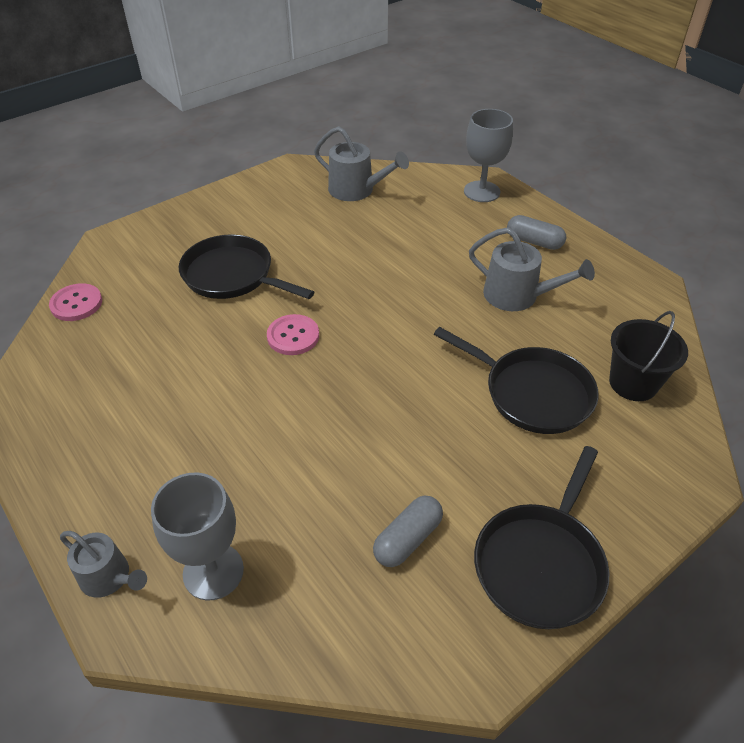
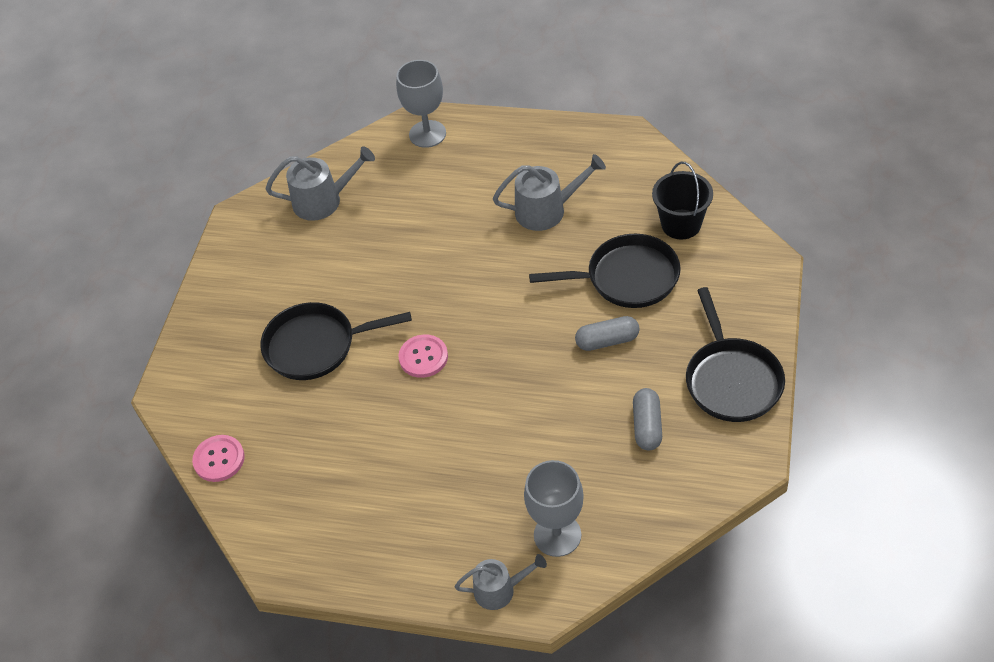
camera: 35 degrees left, 5 degrees up
grey capsule [507,215,566,250] -> grey capsule moved to [575,316,640,351]

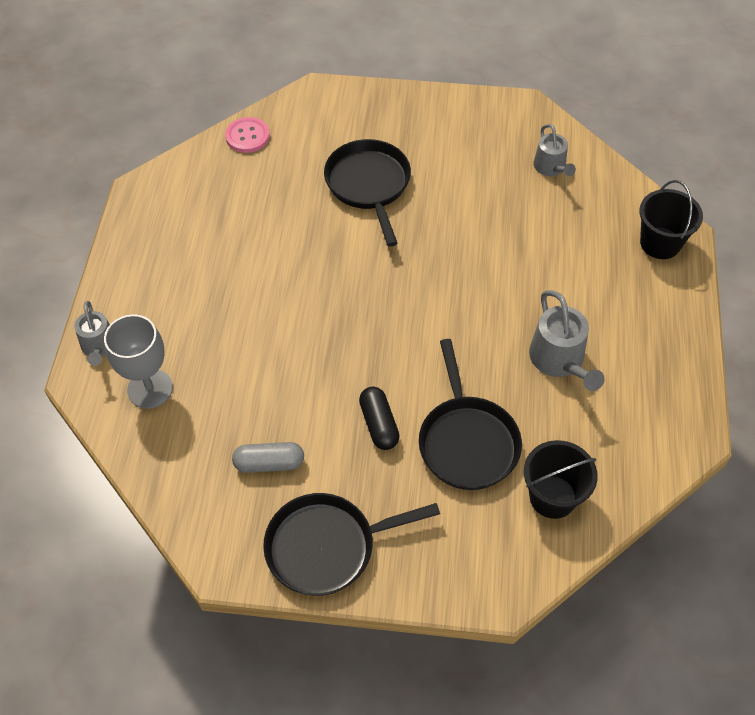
camera: 80 degrees right, 5 degrees up
grey watering can [266,146,375,221] -> grey watering can [534,124,576,176], size x0.66
grey goblet [396,60,446,148] -> black bucket [639,180,703,259]
pink button [399,334,448,378] -> none
grey capsule [575,316,640,351] -> black capsule [359,387,400,450]

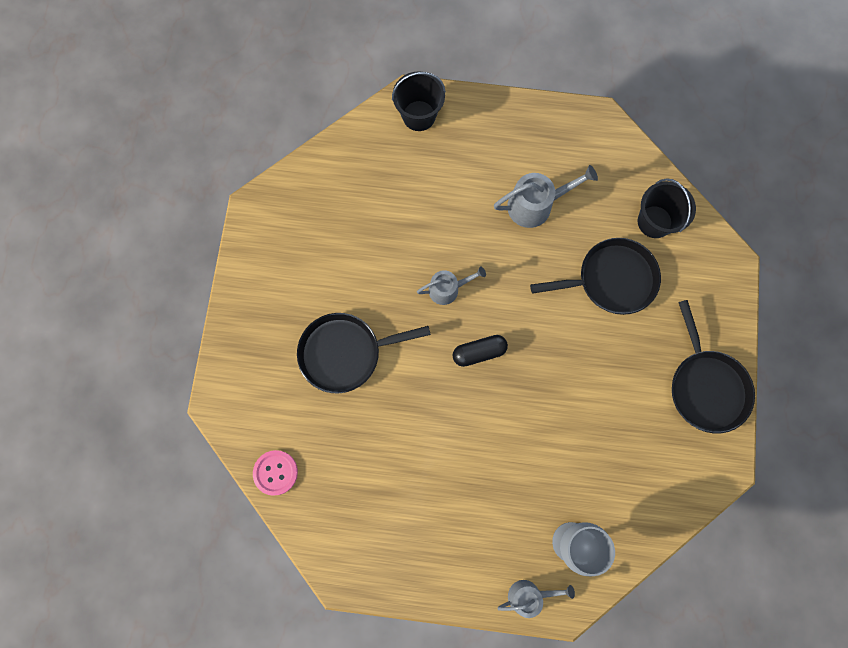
camera: 90 degrees left, 20 degrees up
grey capsule [232,442,304,473] -> none
black capsule [359,387,400,450] -> black capsule moved to [453,335,508,367]
grey watering can [534,124,576,176] -> grey watering can moved to [417,267,486,305]

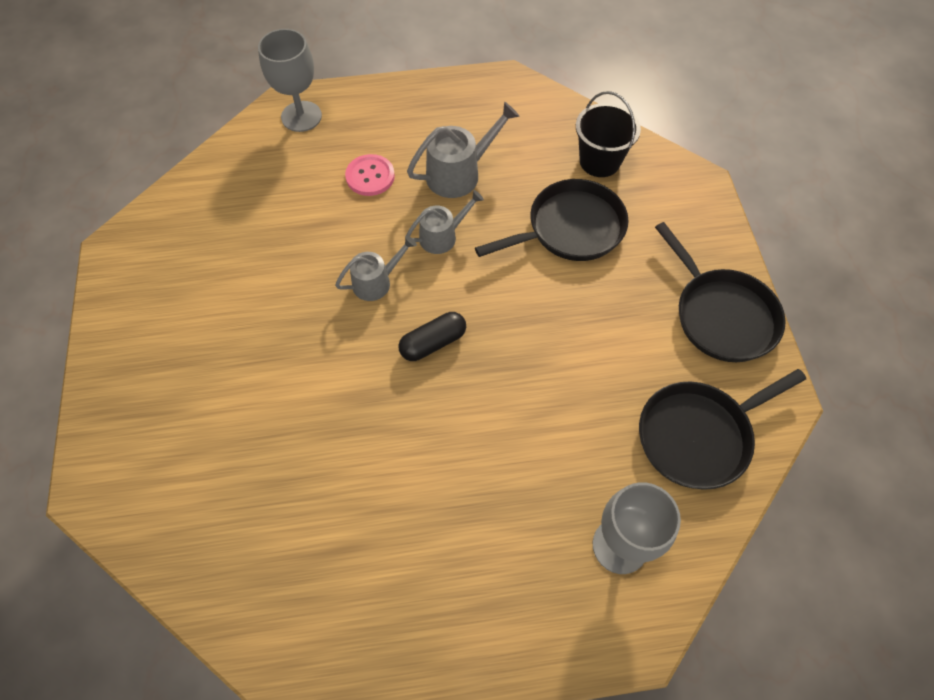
camera: 15 degrees left, 15 degrees down
pink button [253,450,298,496] -> pink button moved to [345,154,395,196]
black pan [297,313,431,393] -> black pan moved to [639,369,806,490]
black bucket [392,71,446,131] -> grey goblet [258,29,322,132]
grey watering can [497,580,575,618] -> grey watering can moved to [407,190,484,254]

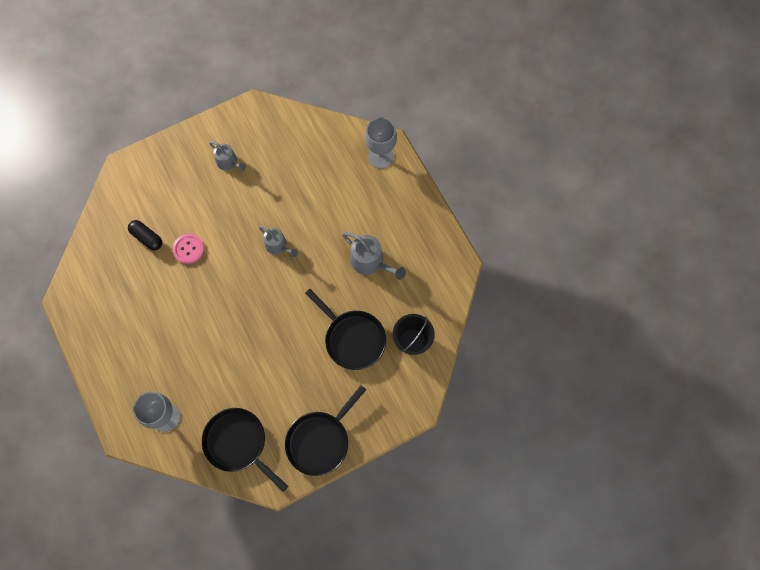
camera: 70 degrees right, 10 degrees up
pink button [345,154,395,196] -> pink button moved to [173,234,204,264]
black capsule [399,312,466,361] -> black capsule moved to [128,220,162,250]
grey watering can [407,190,484,254] -> grey watering can moved to [209,141,246,171]

